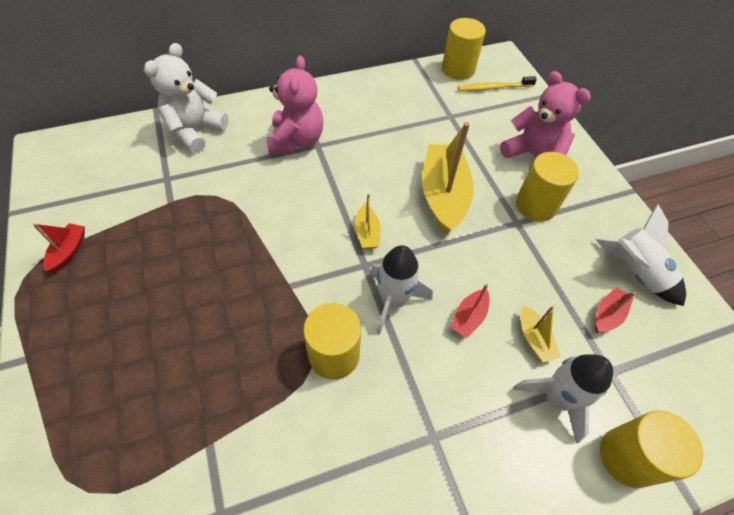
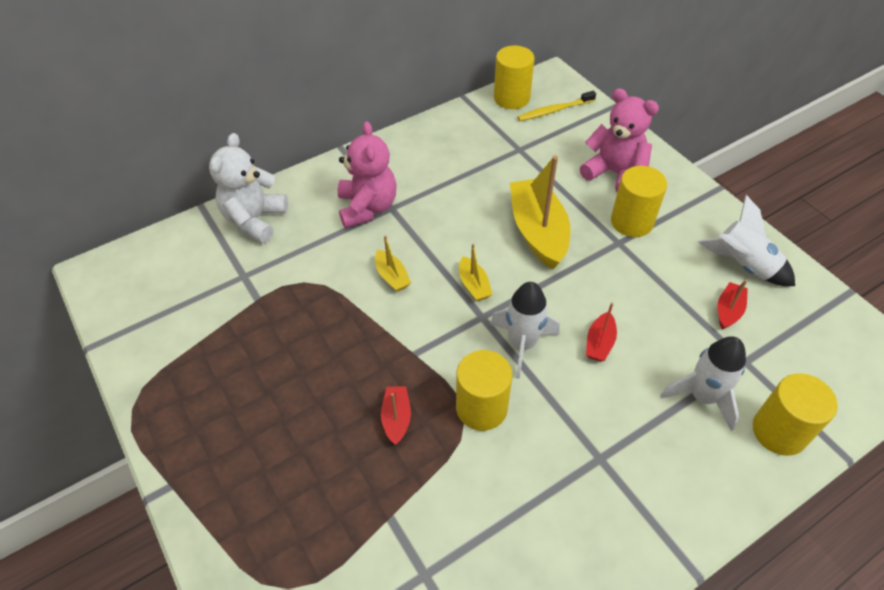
camera: 10 degrees left, 5 degrees down
red boat [33,223,85,273] -> red boat moved to [381,386,411,445]
yellow boat [521,305,561,363] -> yellow boat moved to [375,235,411,292]

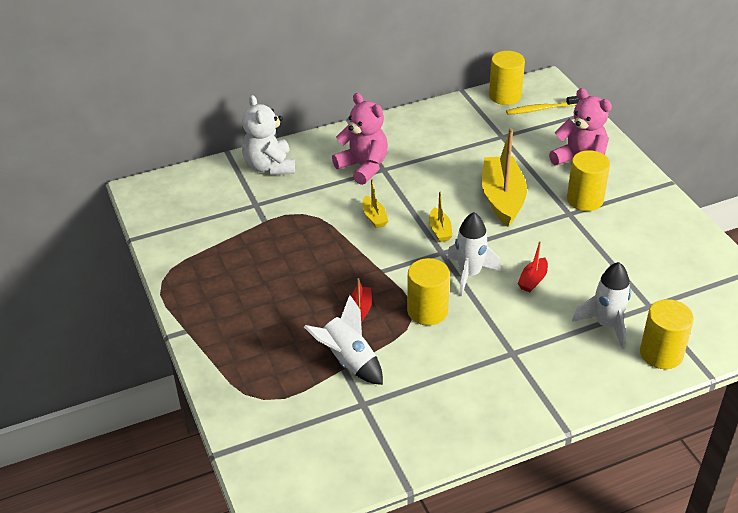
camera: 10 degrees right, 10 degrees down
white teddy bear [209,133,288,243] -> white teddy bear turned 45 degrees counterclockwise [242,95,295,175]
pink teddy bear [338,121,397,228] -> pink teddy bear turned 45 degrees counterclockwise [332,93,388,185]
white rocket [698,195,795,286] -> white rocket moved to [304,295,383,385]
red boat [717,280,748,330] -> none

